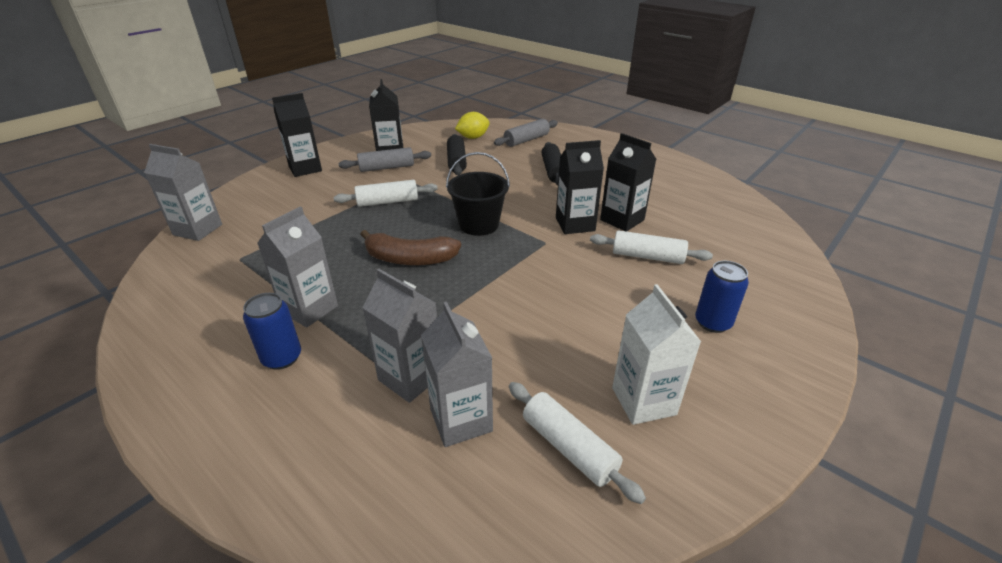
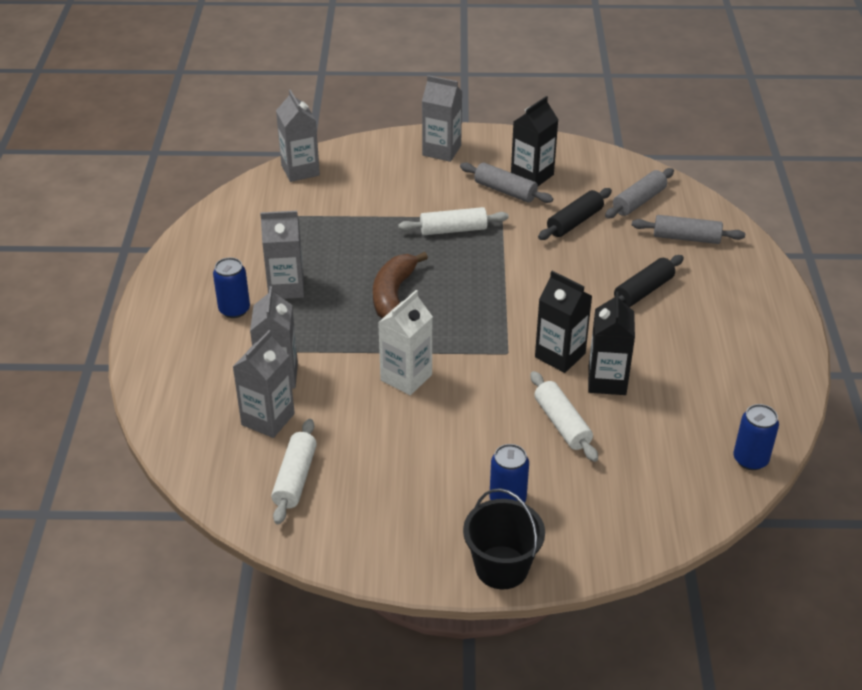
camera: 50 degrees right, 5 degrees up
black carton [272,93,322,177] -> grey carton [422,75,463,162]
white rolling pin [334,180,438,207] -> white rolling pin turned 45 degrees counterclockwise [398,207,509,235]
brown banana [360,230,461,265] -> brown banana turned 45 degrees clockwise [373,252,428,318]
black bucket [446,152,510,236] -> black bucket moved to [463,488,545,589]
yellow lemon [455,112,490,139] -> grey rolling pin [605,168,674,218]
white carton [612,284,701,425] -> white carton moved to [378,290,433,395]
none -> blue can [733,404,779,470]

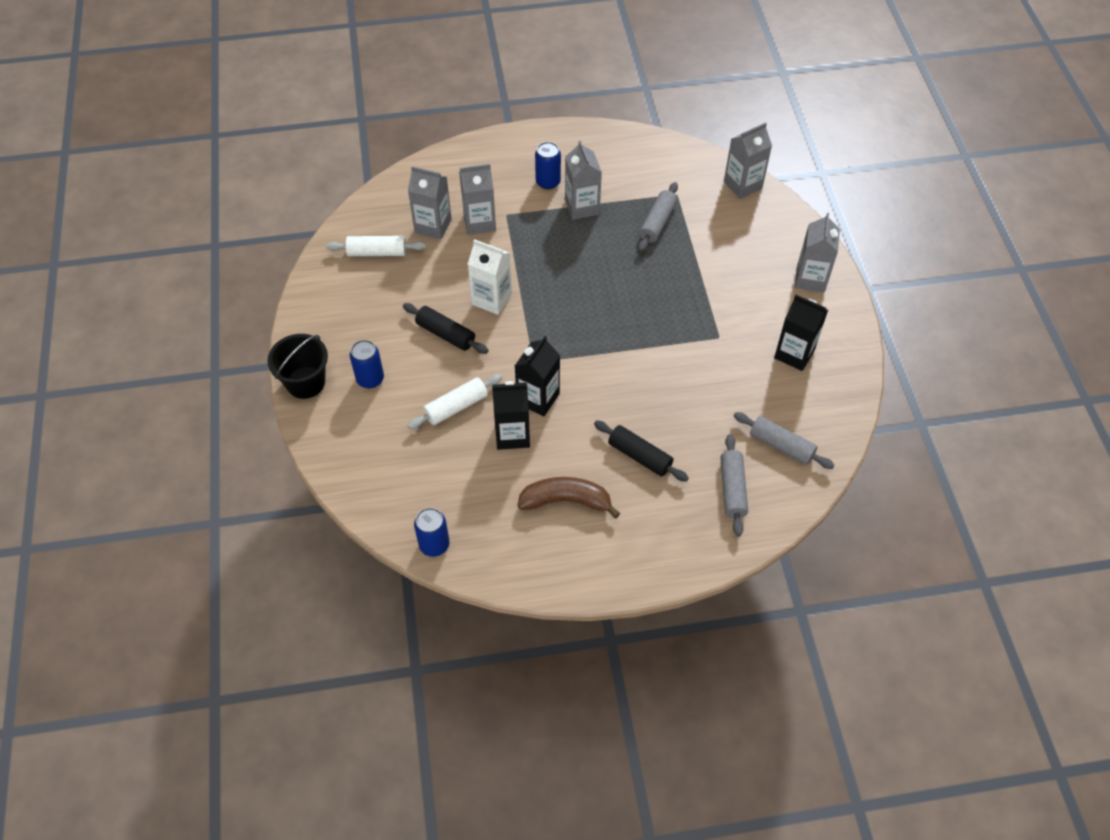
camera: 80 degrees right, 15 degrees up
brown banana [373,252,428,318] -> brown banana moved to [517,477,620,518]
white rolling pin [398,207,509,235] -> none
grey rolling pin [460,163,553,203] -> grey rolling pin moved to [638,182,678,252]
black rolling pin [538,188,612,240] -> black rolling pin moved to [403,303,488,354]

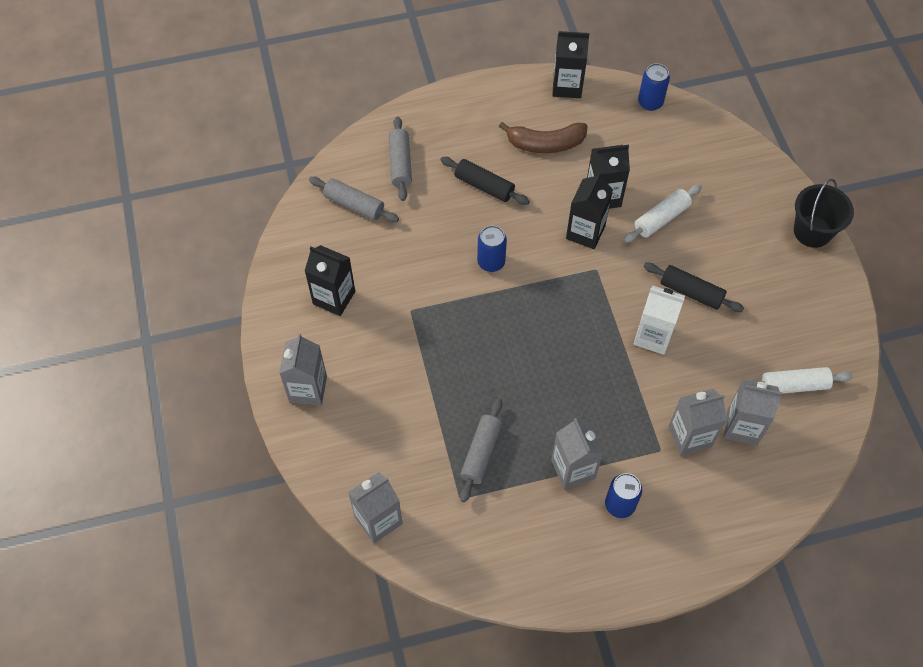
camera: 175 degrees right, 5 degrees up
blue can [350,340,384,388] -> blue can moved to [477,225,507,272]
none -> black carton [552,31,589,98]

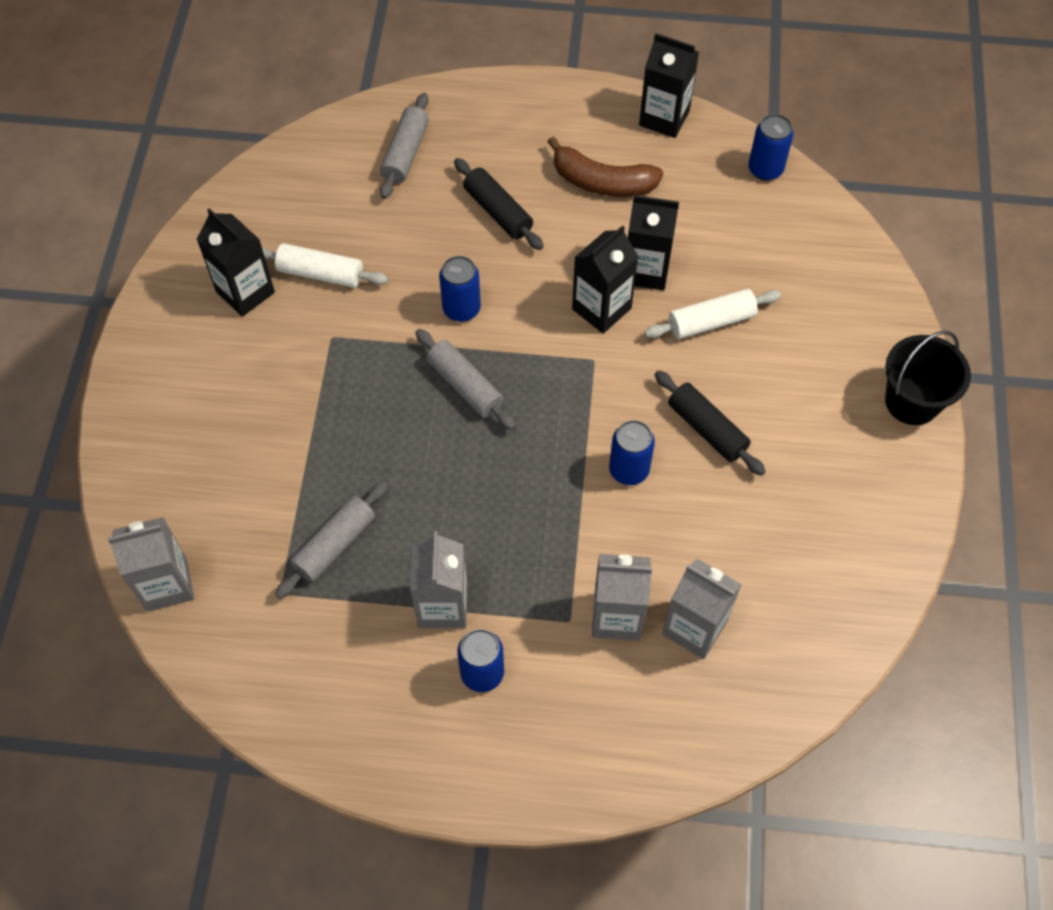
camera: 20 degrees right, 0 degrees up
grey carton [279,334,327,406] -> none
grey rolling pin [309,177,399,222] -> grey rolling pin moved to [415,329,516,430]
white carton [634,285,685,355] -> blue can [609,420,655,485]
white rolling pin [748,367,853,394] -> white rolling pin moved to [262,243,388,288]

